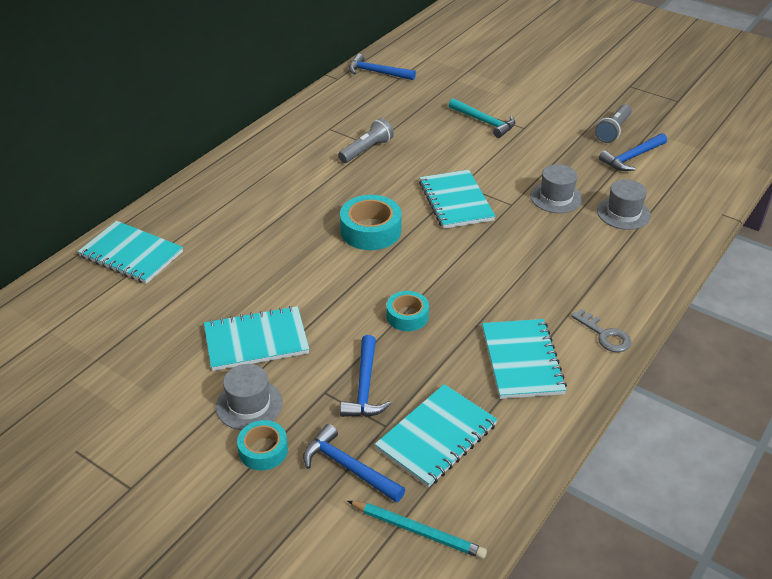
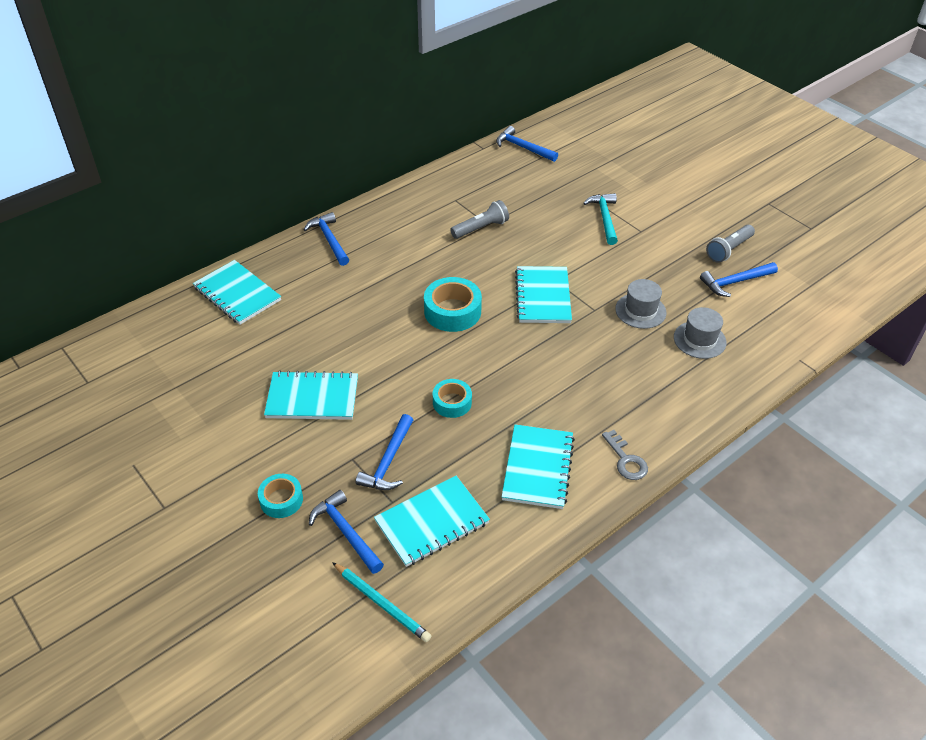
camera: 15 degrees right, 5 degrees up
grey hat [216,364,282,430] -> none
turquoise hammer [449,98,516,138] -> turquoise hammer turned 150 degrees counterclockwise [583,193,618,245]
none -> blue hammer [304,212,349,266]

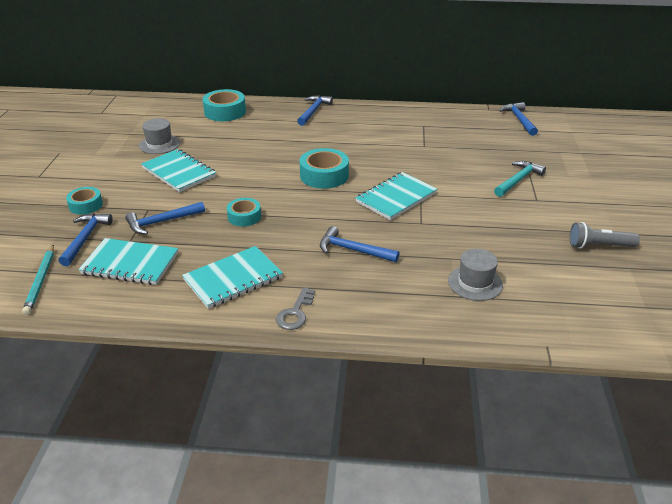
camera: 45 degrees right, 10 degrees down
turquoise notebook [193,260,281,325] -> turquoise tape [203,89,246,121]
grey flashlight [450,200,509,239] -> none
grey hat [615,279,666,329] -> grey hat moved to [139,118,180,154]
blue hammer [700,262,778,297] -> blue hammer moved to [320,226,400,262]

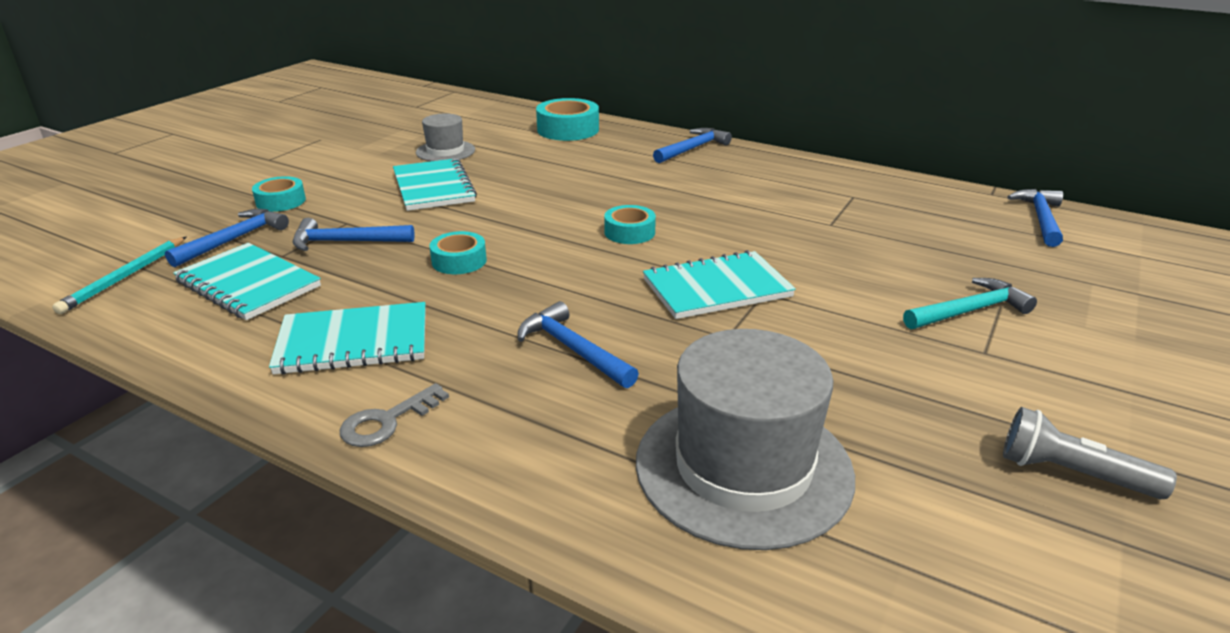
camera: 25 degrees right, 5 degrees down
turquoise tape [300,148,349,189] -> turquoise tape [604,205,656,244], size x0.62
grey hat [448,249,503,301] -> grey hat [636,329,855,550], size x1.92

